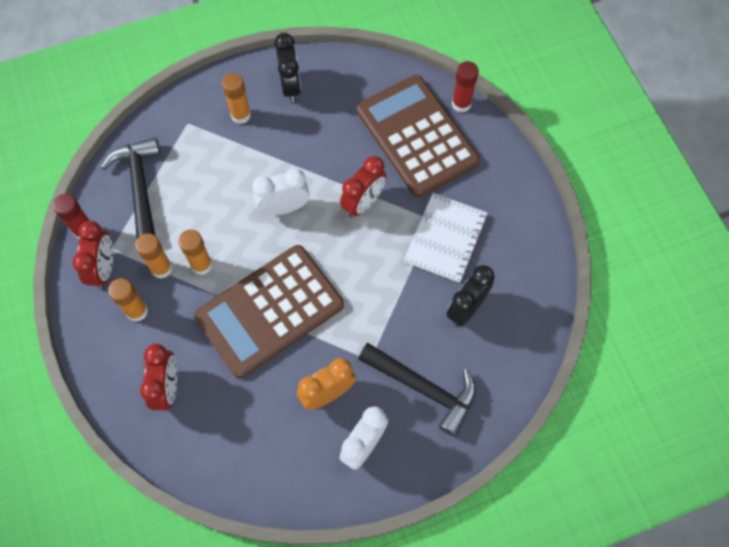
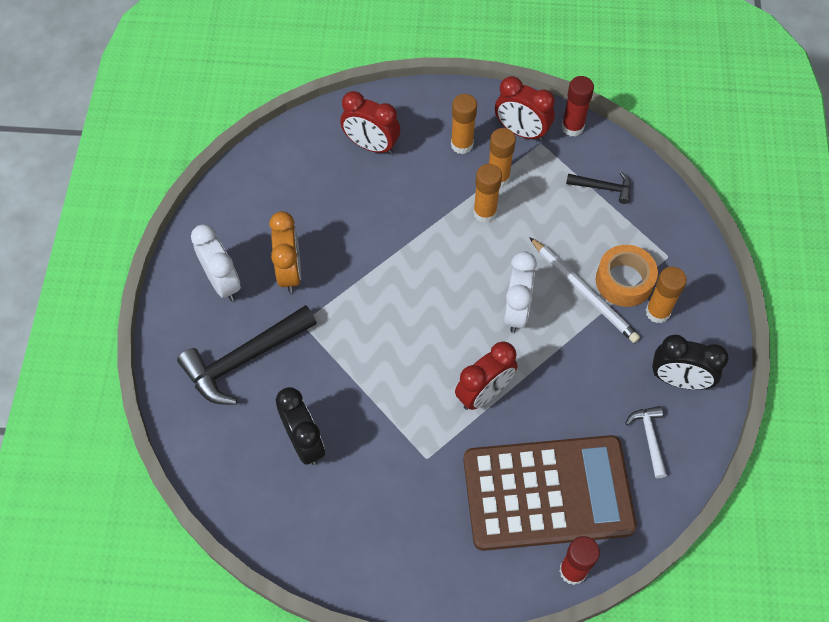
camera: 115 degrees right, 5 degrees down
black hammer [101,137,161,239] -> black hammer [566,171,631,204], size x0.51
brown calculator [194,245,344,378] -> none
red clock [340,156,387,218] -> red clock turned 105 degrees counterclockwise [455,341,518,410]
white notebook [404,193,488,283] -> none
none -> white pencil [529,237,640,343]
none -> orange tape [596,245,658,307]
none -> white hammer [625,406,667,478]

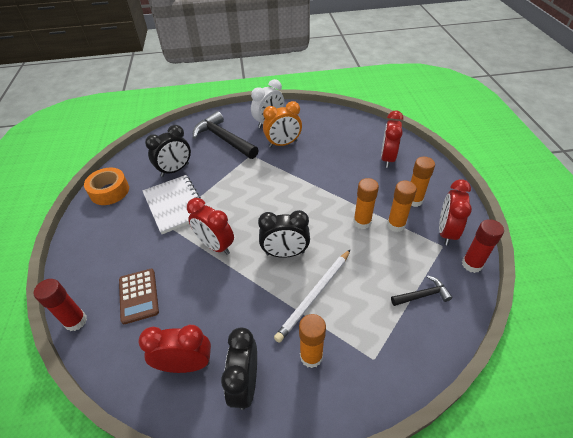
camera: 80 degrees right, 15 degrees down
brown calculator [463,435,637,551] -> brown calculator [119,269,159,324], size x0.45
white clock [503,251,537,333] -> black clock [258,210,310,258]
black hammer [566,171,631,204] -> black hammer turned 105 degrees counterclockwise [391,276,453,306]
orange tape [596,245,658,307] -> orange tape moved to [84,168,129,205]
white hammer [625,406,667,478] -> red clock [138,325,211,373]
none -> white notebook [142,175,201,234]

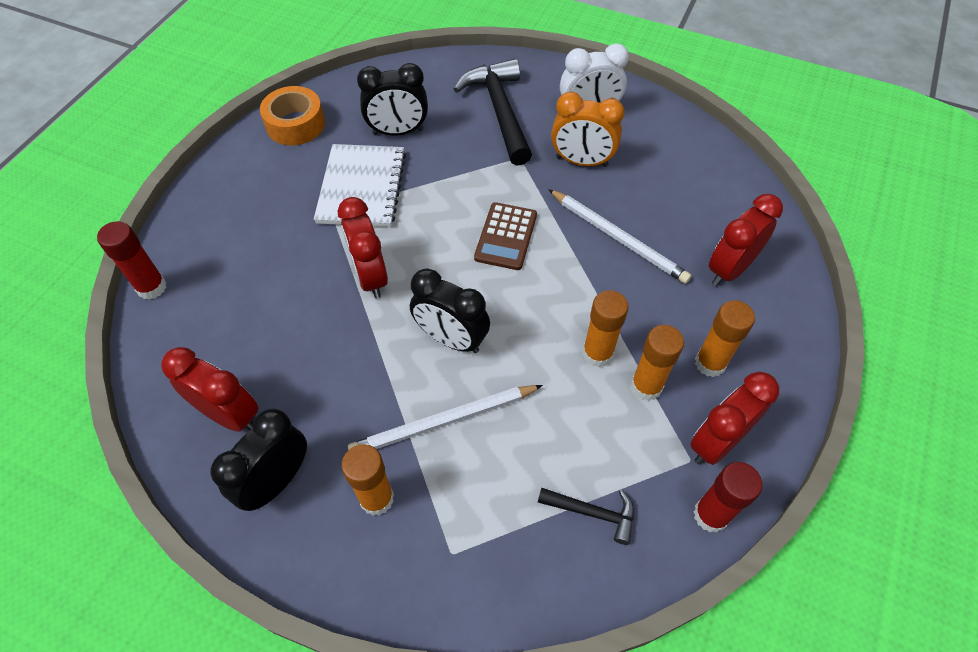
camera: 30 degrees right, 10 degrees up
brown calculator [119,269,159,324] -> brown calculator moved to [474,202,537,270]
none -> white pencil [548,189,692,284]

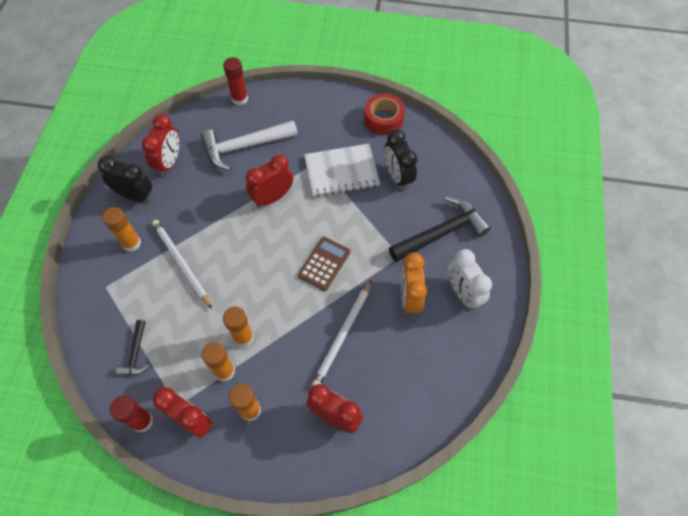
camera: 75 degrees right, 5 degrees up
orange tape [260,86,325,145] -> red tape [364,93,405,135]
black clock [410,268,490,353] -> none
brown calculator [474,202,537,270] -> brown calculator turned 120 degrees clockwise [298,237,350,291]
none -> white hammer [201,120,298,171]

